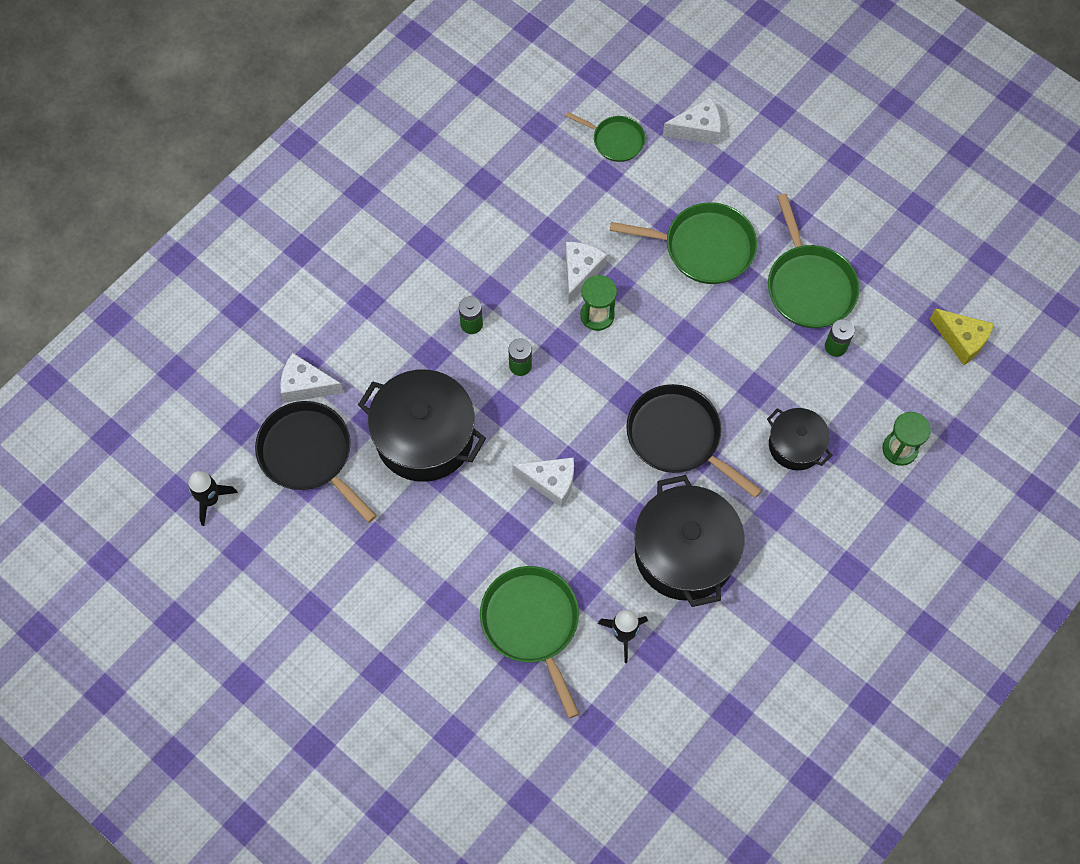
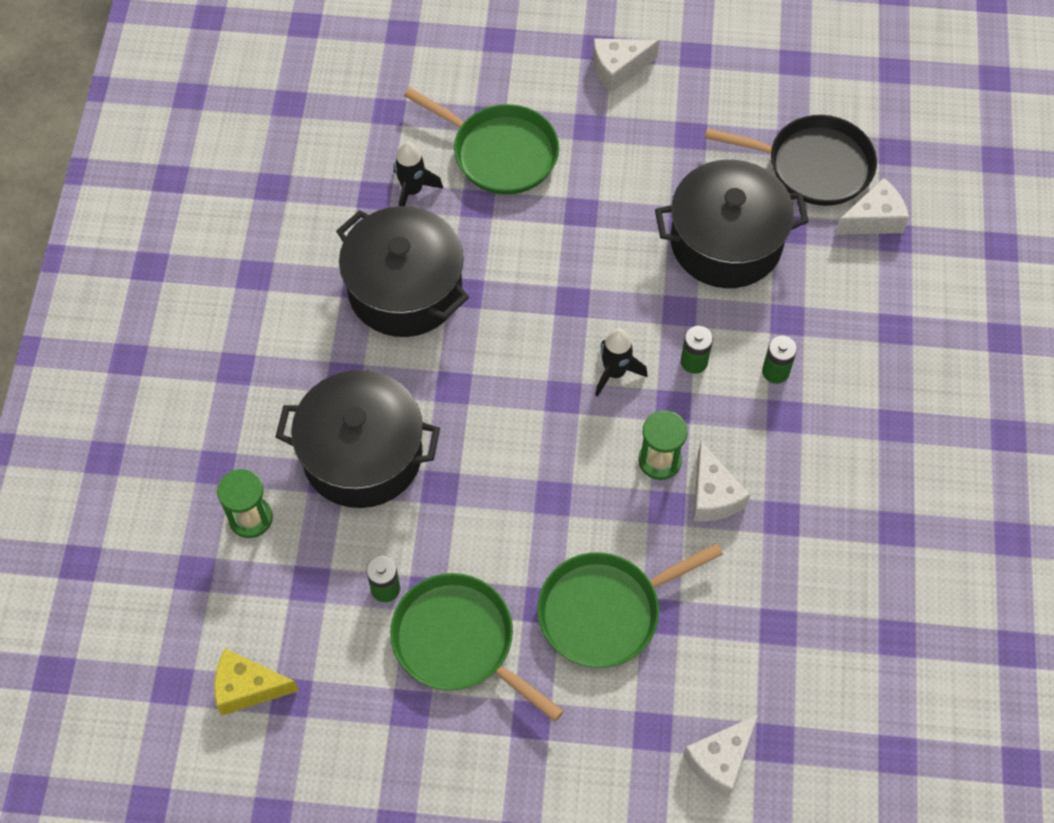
camera: 145 degrees right, 5 degrees down
black rocket [188,471,238,526] -> black rocket moved to [595,328,648,397]
white cheese [512,457,574,508] -> white cheese moved to [593,38,660,92]
green pan [566,112,645,162] -> none
black pan [626,384,762,498] -> none
black pot [767,408,832,470] -> black pot [276,370,440,508], size x1.79

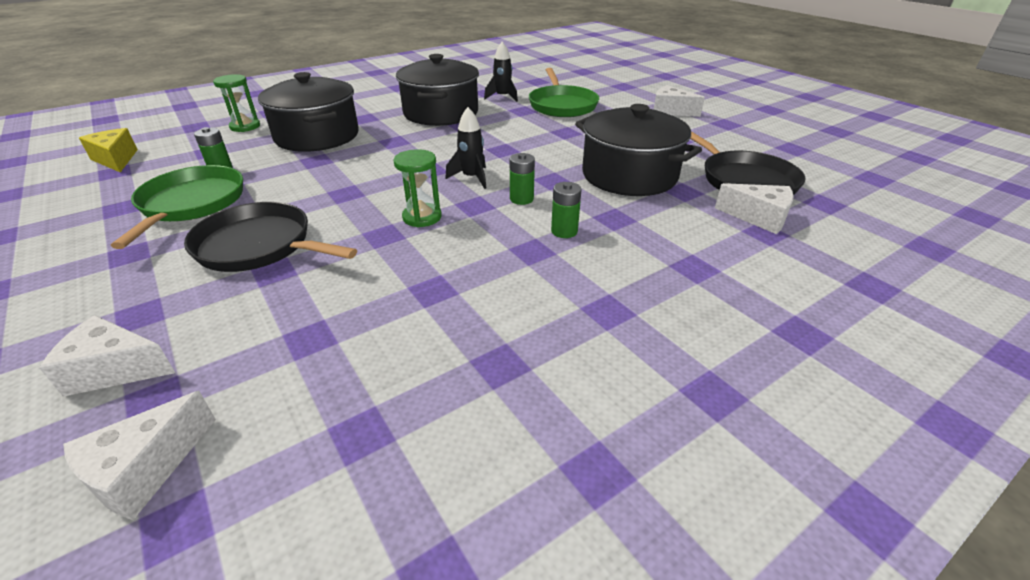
camera: 50 degrees right, 25 degrees down
green pan [537,543,723,668] -> black pan [184,202,357,272]
white cheese [693,441,750,522] -> white cheese moved to [63,391,216,520]

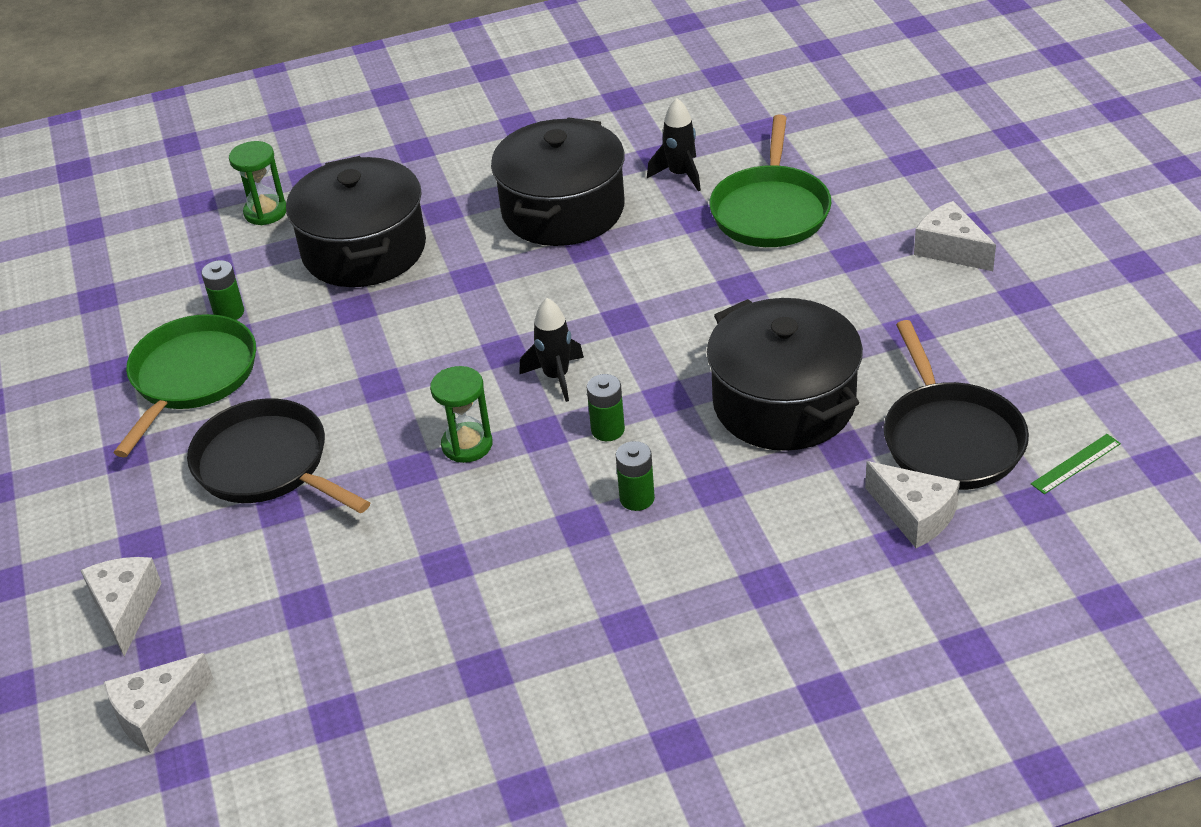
camera: 20 degrees right, 5 degrees up
white cheese [39,315,176,397] -> white cheese turned 60 degrees clockwise [81,557,162,656]
yellow cheese [79,128,138,172] -> none
none -> green ruler [1031,434,1121,494]

